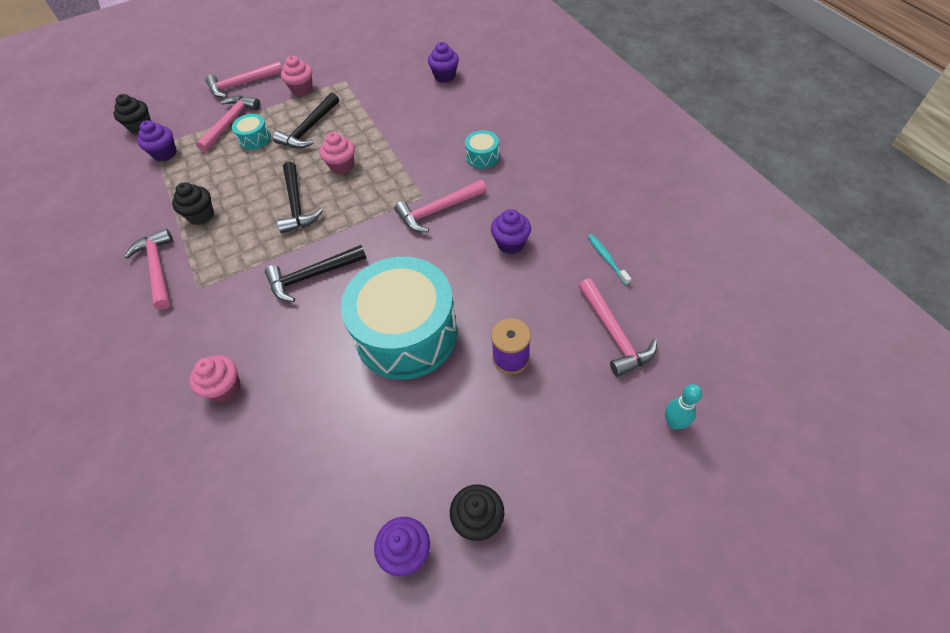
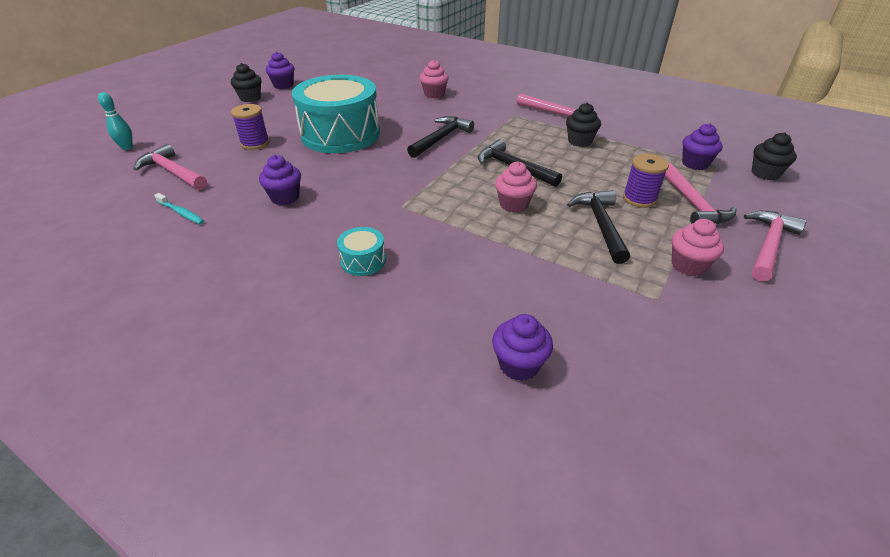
camera: 145 degrees right, 15 degrees down
turquoise drum [232,114,271,150] -> purple spool [623,154,669,208]
pink hammer [395,180,487,232] -> none

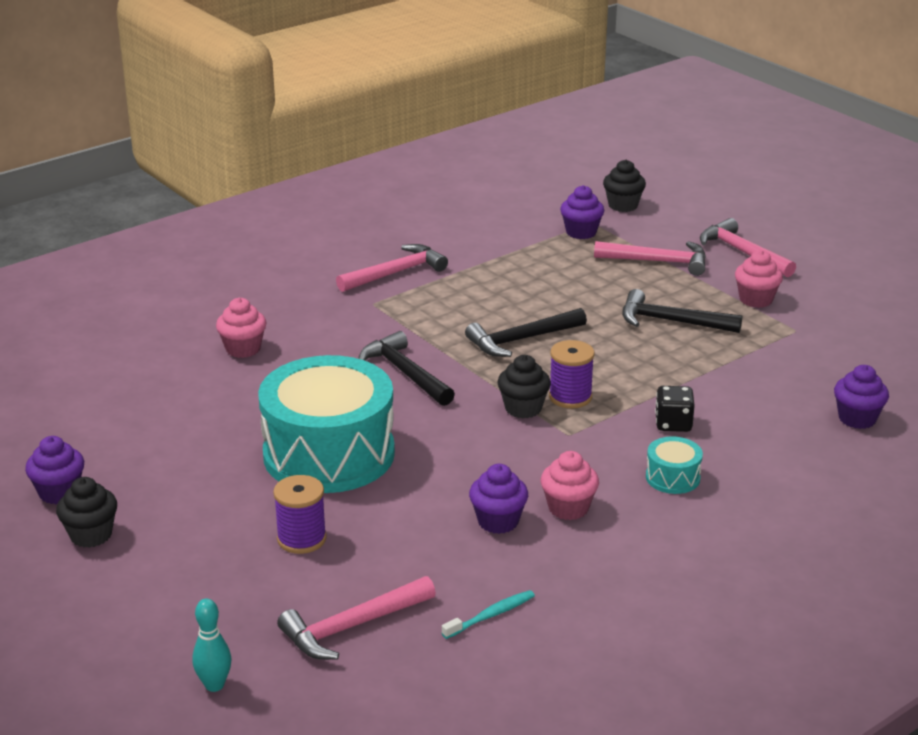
camera: 70 degrees left, 10 degrees down
pink cupcake [495,161,537,213] -> pink cupcake moved to [541,451,599,520]
black cupcake [566,103,601,147] -> black cupcake moved to [498,355,551,418]
purple spool [623,154,669,208] -> purple spool moved to [549,340,595,408]
none -> black dice [655,386,695,432]

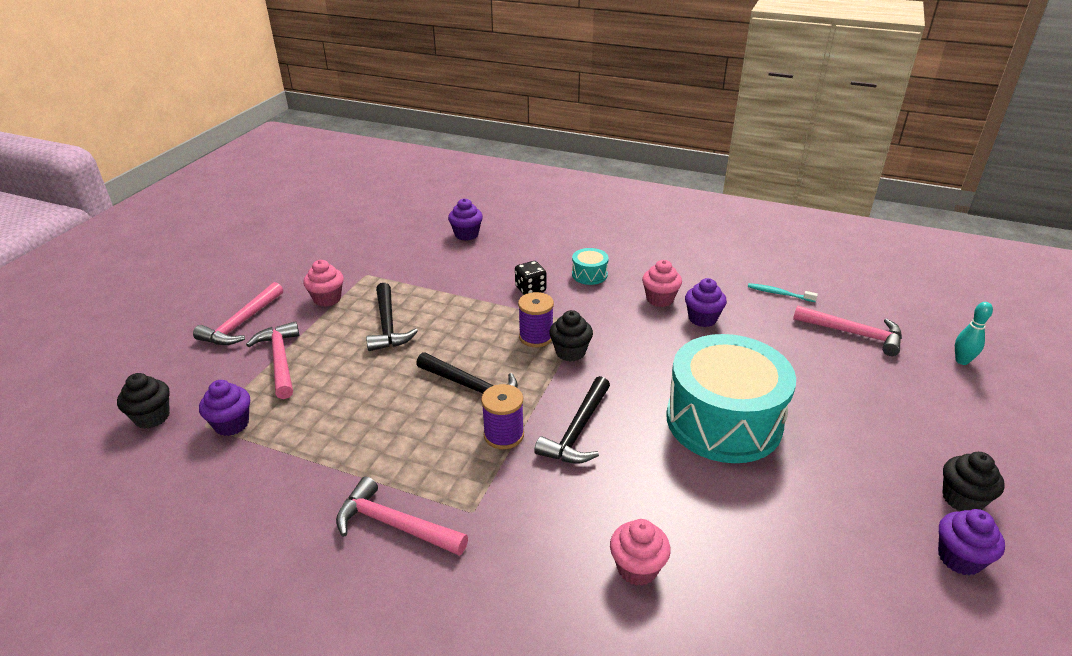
camera: 120 degrees left, 5 degrees up
purple spool [273,475,327,554] -> purple spool moved to [481,384,524,449]

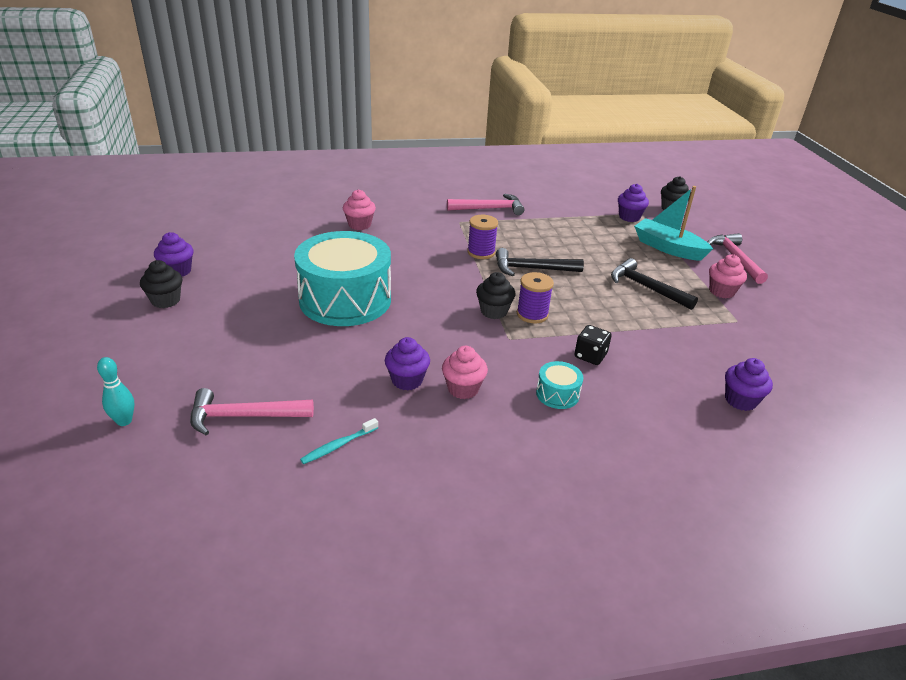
camera: 145 degrees right, 0 degrees up
pink hammer [246,321,299,399] -> turquoise boat [634,186,713,261]
black hammer [534,376,610,464] -> none
turquoise toothbrush [748,283,818,302] -> turquoise toothbrush turned 150 degrees clockwise [300,418,378,464]

